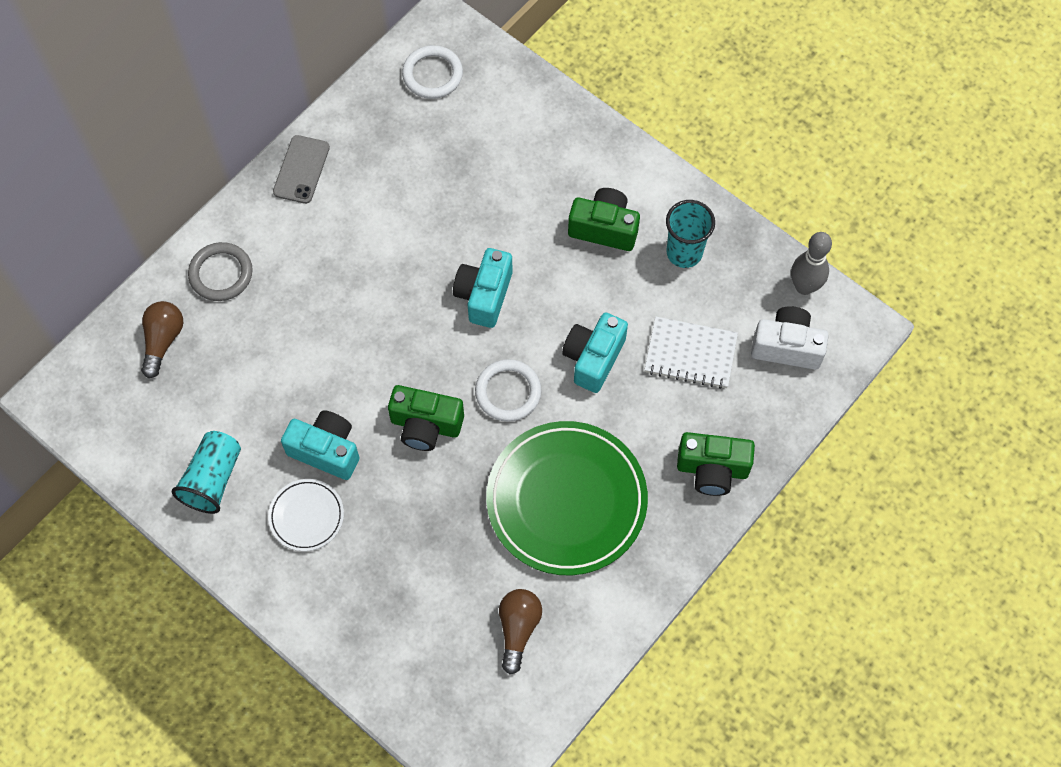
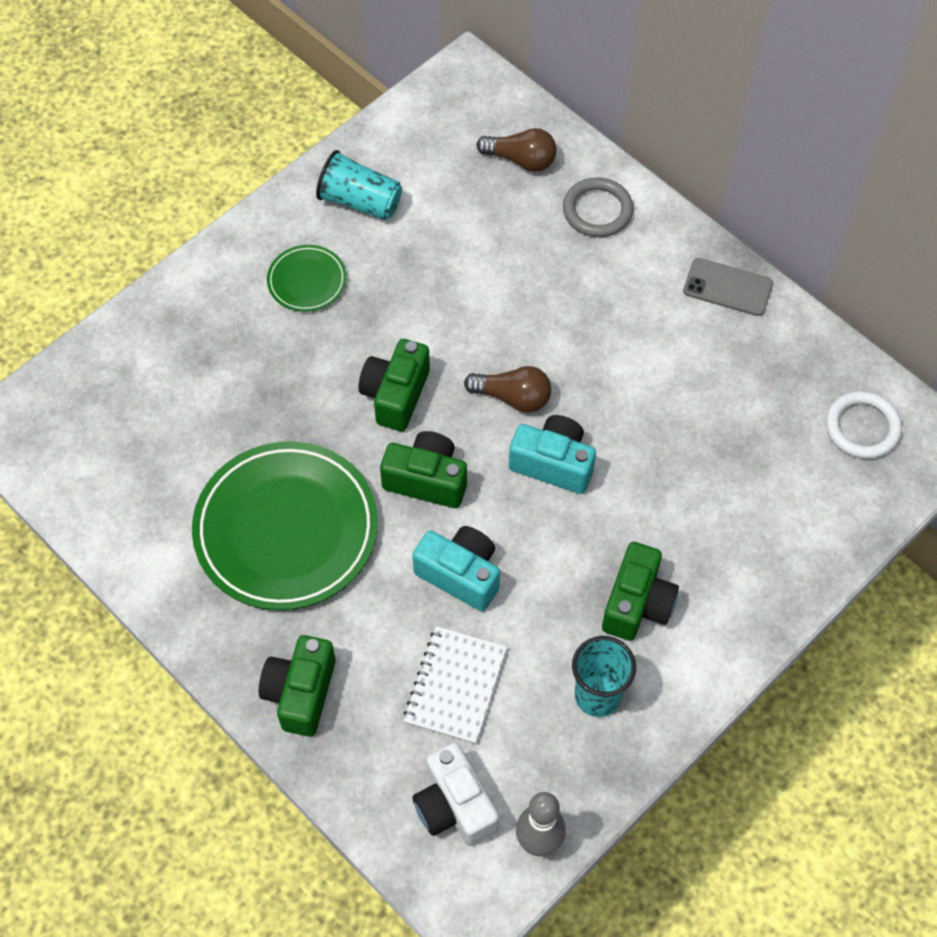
camera: 95 degrees right, 5 degrees down
white plate [268,479,344,551] -> green plate [267,245,347,312]
turquoise camera [281,410,360,480] -> none
white ring [475,359,542,422] -> green camera [380,431,467,508]
brown light bulb [499,589,542,674] -> brown light bulb moved to [464,366,551,413]
white camera [751,306,829,370] -> white camera turned 135 degrees clockwise [412,742,499,846]

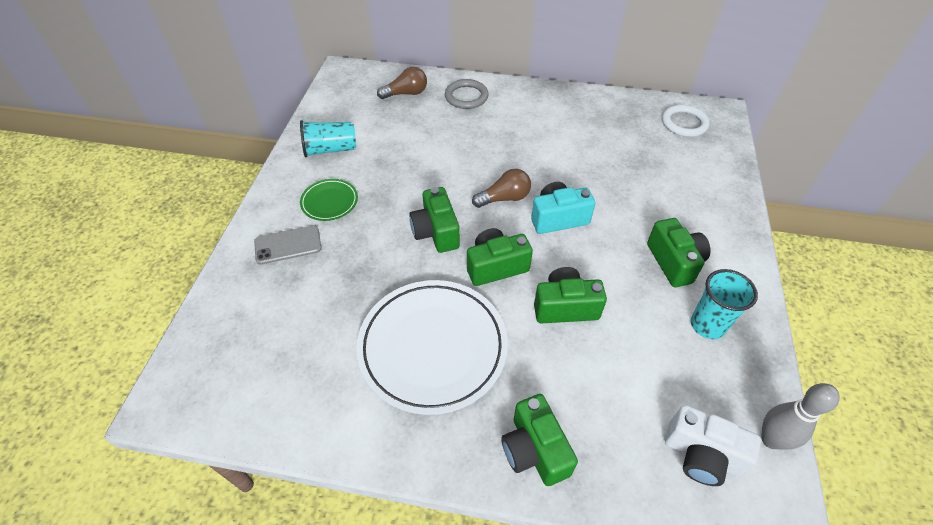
camera: 35 degrees left, 10 degrees down
green plate [192,441,378,610] -> white plate [356,280,508,415]
white notebook [403,626,507,744] -> none
turquoise camera [412,526,500,611] -> green camera [534,267,607,323]
grey phone [683,258,773,316] -> grey phone moved to [254,225,322,265]

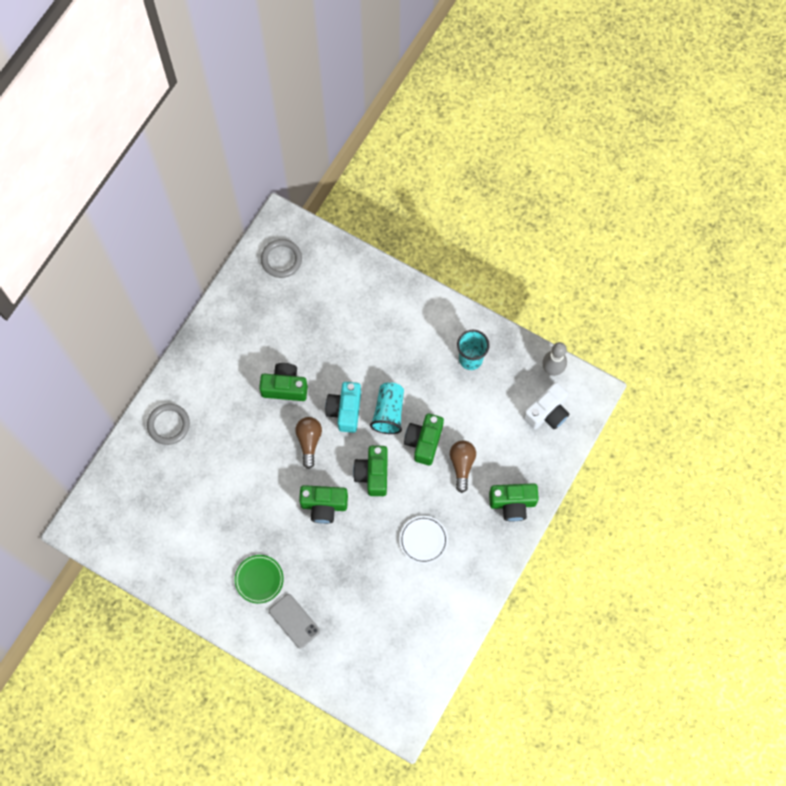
camera: 70 degrees left, 20 degrees up
grey phone [254,225,322,265] -> grey phone turned 45 degrees counterclockwise [269,594,320,648]
turquoise cup [300,120,356,158] -> turquoise cup moved to [370,382,404,434]
white plate [356,280,508,415] -> white plate [399,516,448,564], size x0.47
brown light bulb [377,67,427,99] -> brown light bulb moved to [450,440,476,493]
green camera [647,218,711,287] -> green camera moved to [259,363,308,401]
white ring [662,105,710,137] -> grey ring [261,239,302,278]

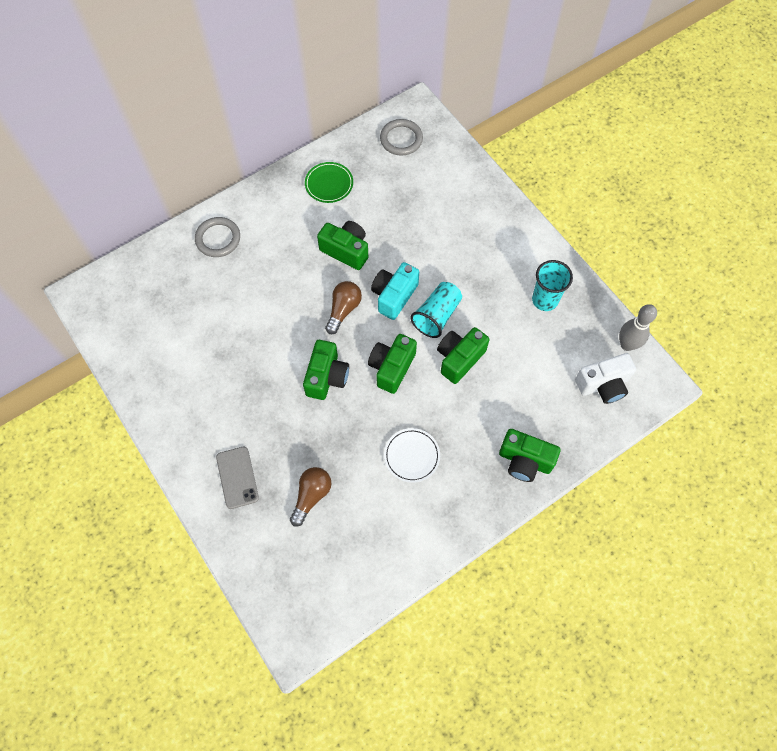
camera: 25 degrees right, 5 degrees down
green plate [235,555,284,604] -> green plate moved to [305,162,353,203]
green camera [299,485,348,524] -> green camera turned 105 degrees counterclockwise [303,340,349,400]
brown light bulb [450,440,476,493] -> brown light bulb moved to [290,467,331,527]

